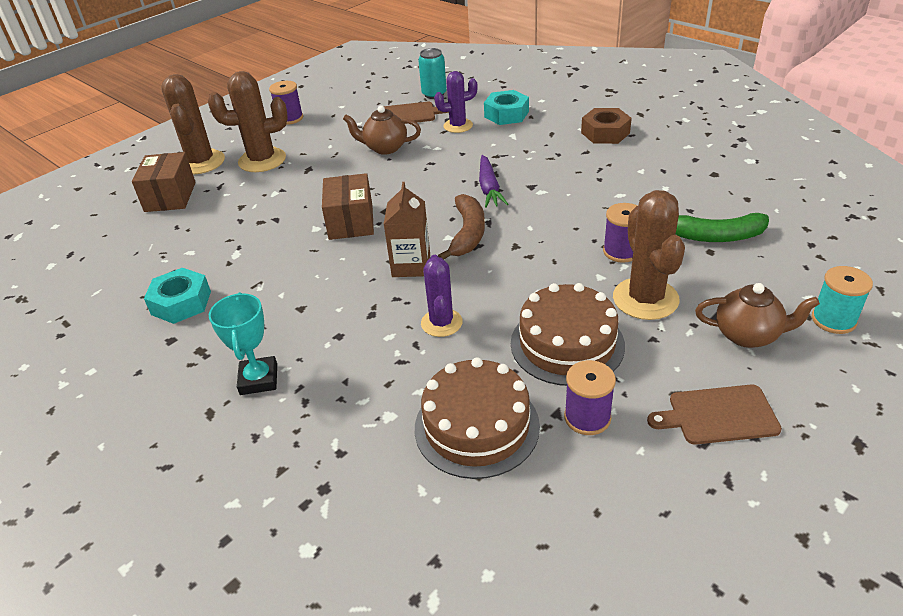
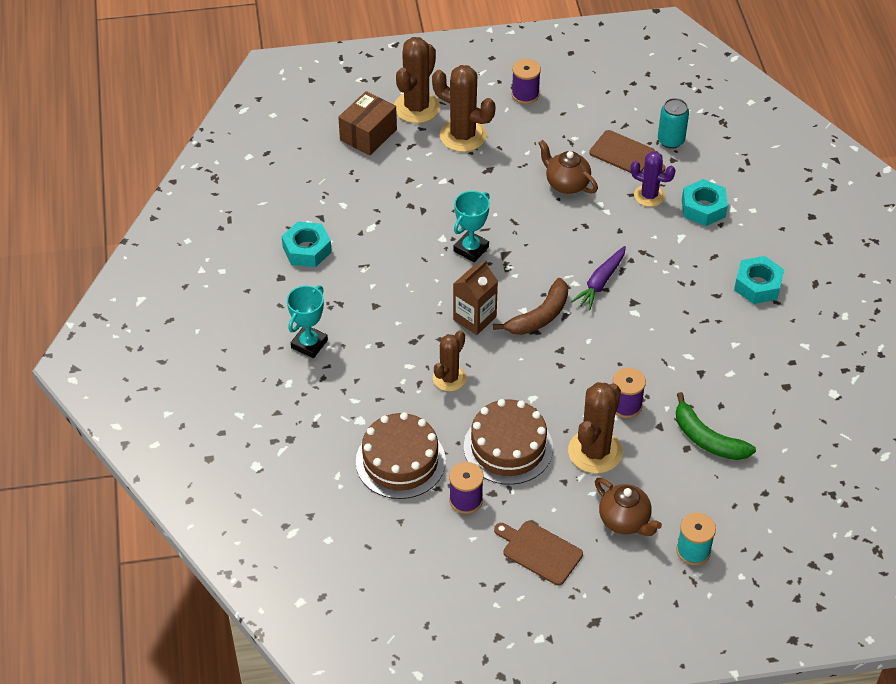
camera: 35 degrees right, 10 degrees up
brown box [322,173,374,240] -> turquoise trophy [454,191,490,262]
purple cactus [421,255,462,337] -> brown cactus [433,330,466,391]
brown nut [581,108,632,144] -> turquoise nut [734,256,784,304]

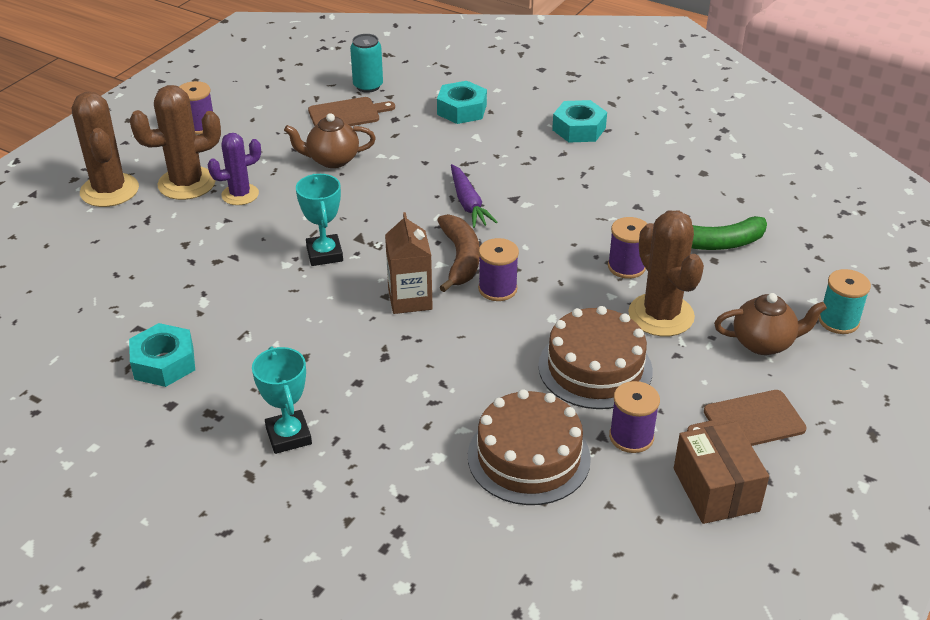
camera: 50 degrees left, 10 degrees down
brown box [338,91,397,156] -> brown box moved to [674,422,769,524]
brown cactus [433,330,466,391] -> none
purple cactus [630,151,676,207] -> purple cactus moved to [208,133,261,205]
none -> purple spool [478,238,519,301]

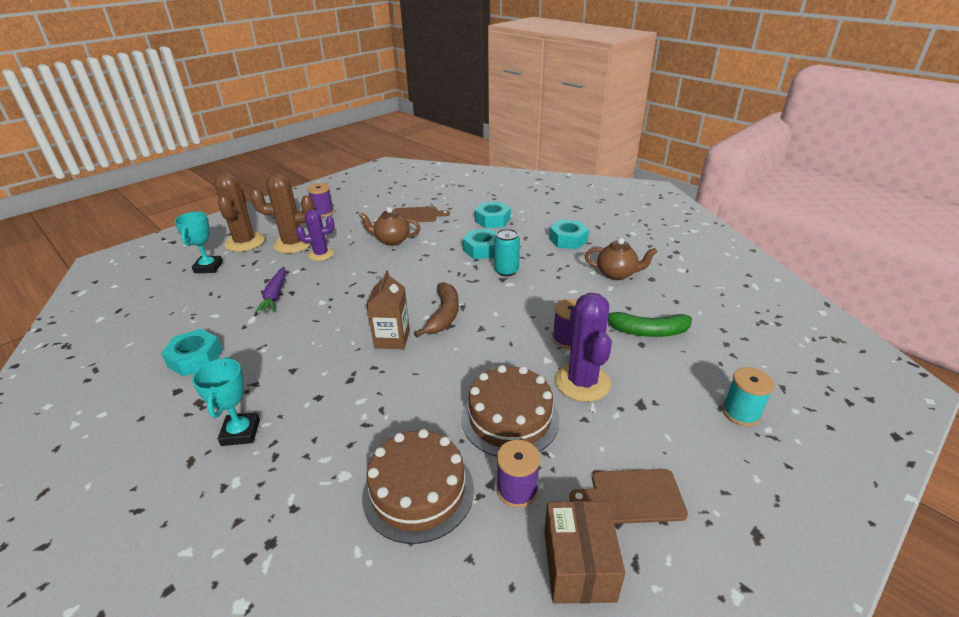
camera: 15 degrees right, 5 degrees down
turquoise trophy [296,174,343,266] -> turquoise trophy moved to [174,212,223,273]
turquoise can [350,34,383,93] -> turquoise can moved to [494,229,520,276]
purple carrot [451,164,497,228] -> purple carrot moved to [254,267,286,314]
purple spool [478,238,519,301] -> none
brown cactus [628,211,704,336] -> purple cactus [555,293,612,402]
brown teapot [714,293,827,355] -> brown teapot moved to [585,238,657,280]
none -> turquoise nut [462,229,496,259]

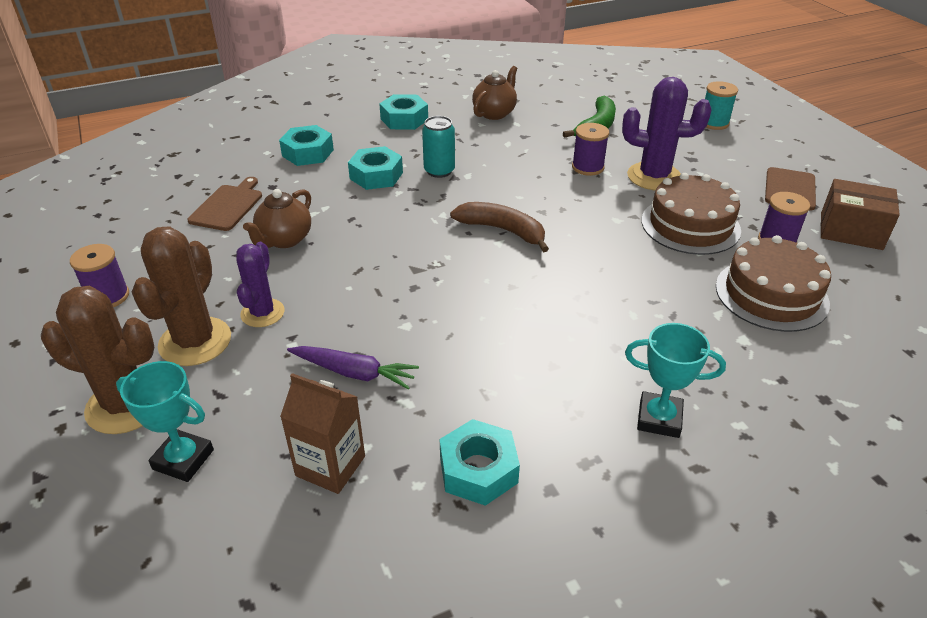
camera: 70 degrees left, 5 degrees up
brown carton [366,270,410,349] -> brown carton moved to [280,373,365,494]

